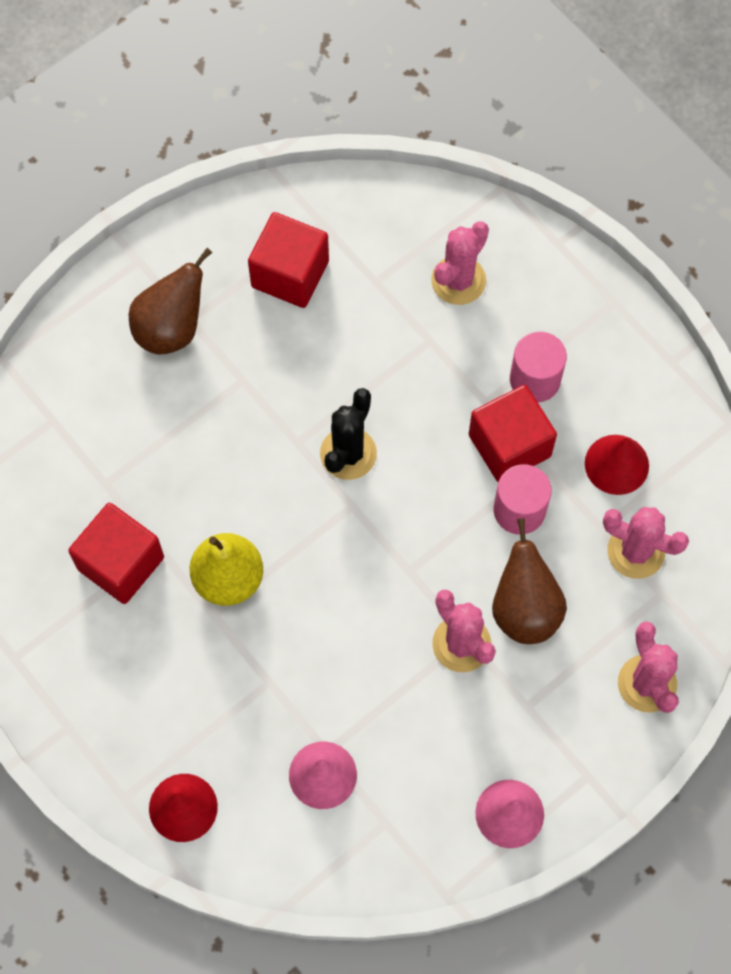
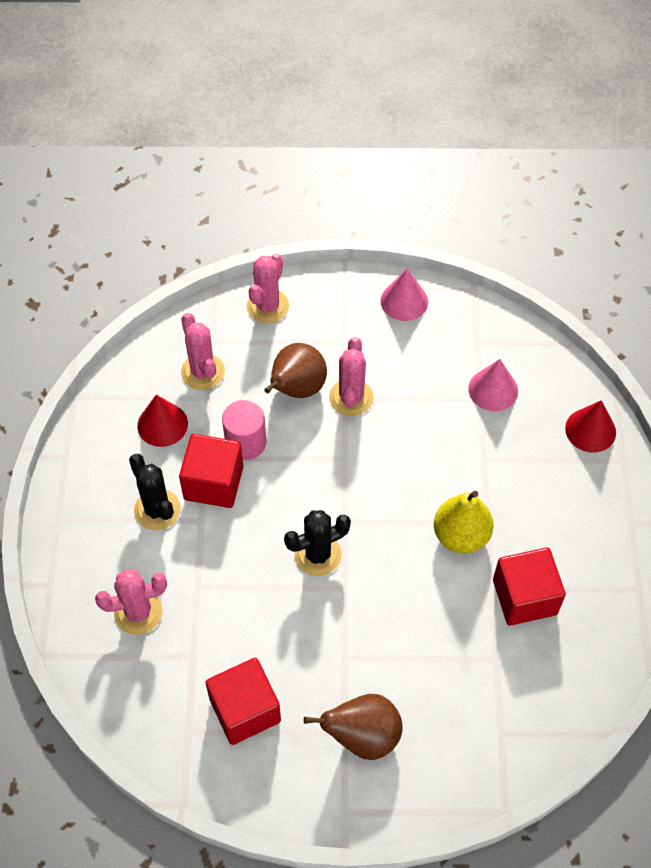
camera: 140 degrees left, 10 degrees down
pink cylinder [510,332,567,403] -> black cactus [129,454,181,530]

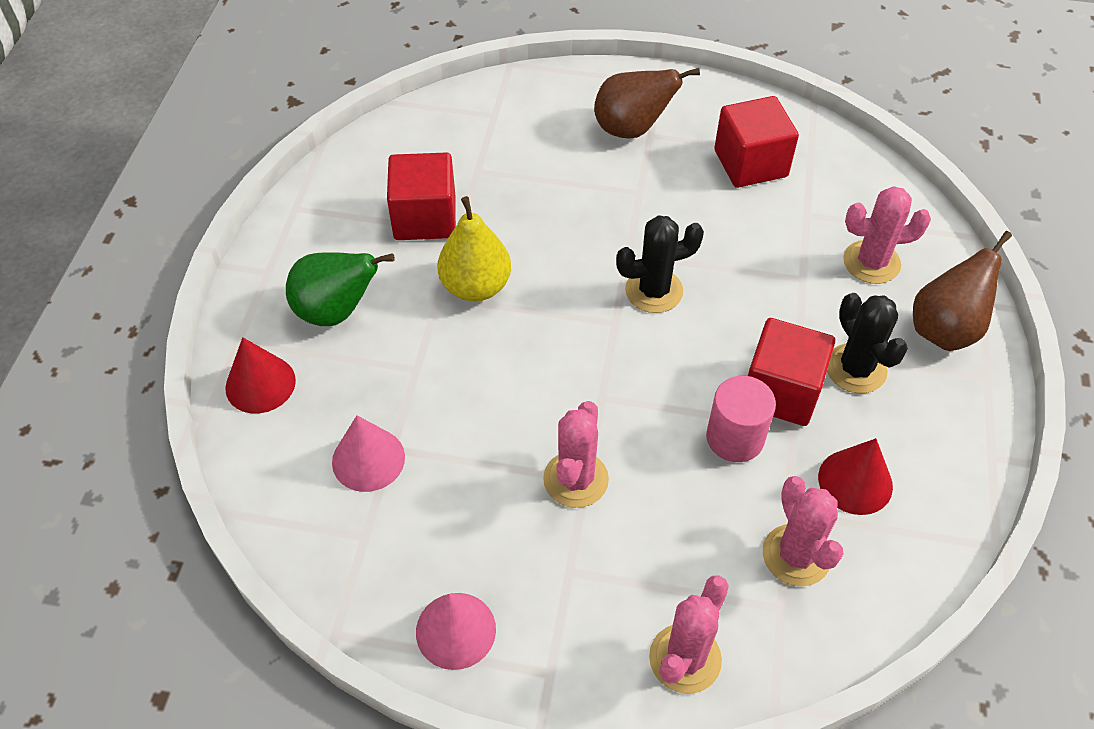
camera: 170 degrees left, 5 degrees down
brown pear [264,343,327,398] -> brown pear moved to [913,231,1012,351]
none -> green pear [286,253,395,326]

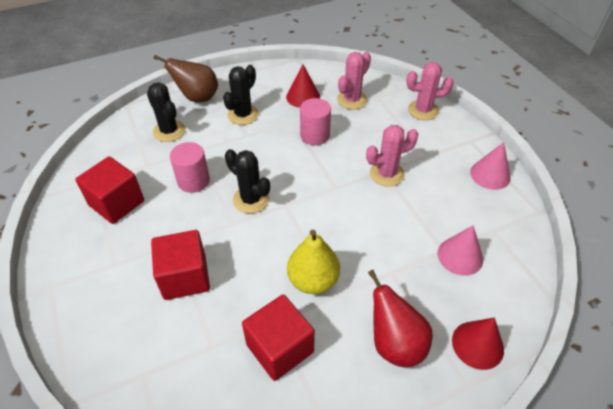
camera: 125 degrees left, 5 degrees down
green pear [286,253,395,326] -> red pear [368,270,433,368]
brown pear [594,68,700,138] -> none
red cube [748,318,835,426] -> red cube moved to [151,230,210,300]
pink cactus [843,186,931,284] -> black cactus [147,82,185,142]
none -> pink cylinder [170,142,210,193]

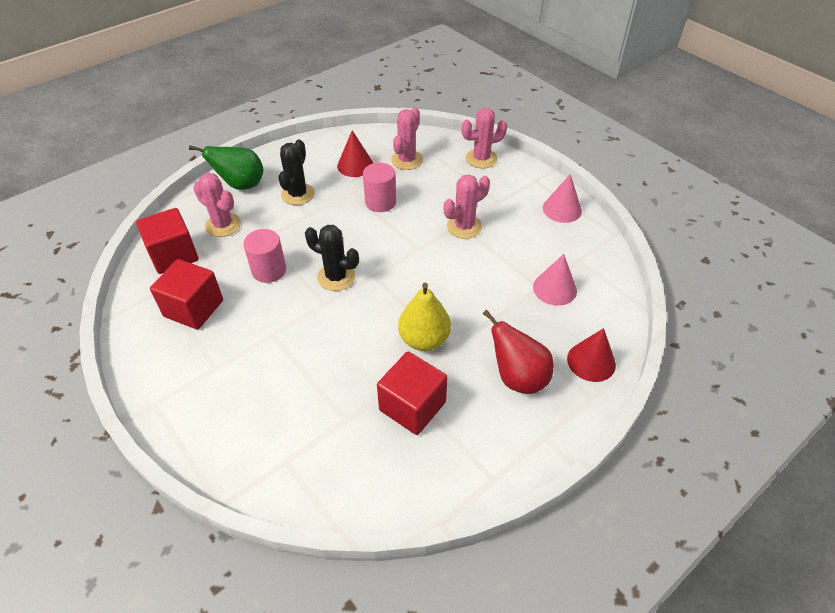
camera: 15 degrees left, 0 degrees up
black cactus [147,82,185,142] -> pink cactus [193,173,241,237]
red cube [151,230,210,300] -> red cube moved to [136,208,199,274]
brown pear [154,55,218,102] -> green pear [189,145,263,190]

